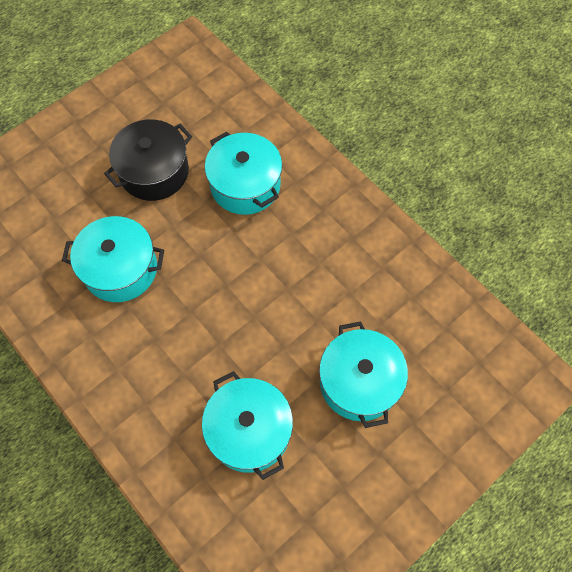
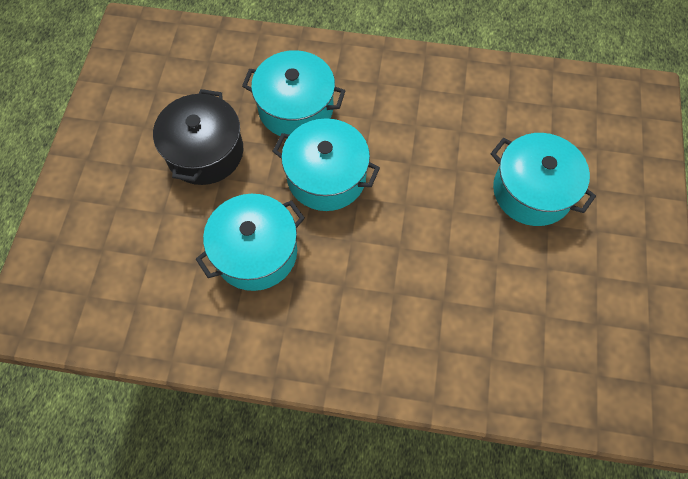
camera: 40 degrees left, 0 degrees up
turquoise pot [202,371,293,480] -> turquoise pot moved to [272,118,380,211]

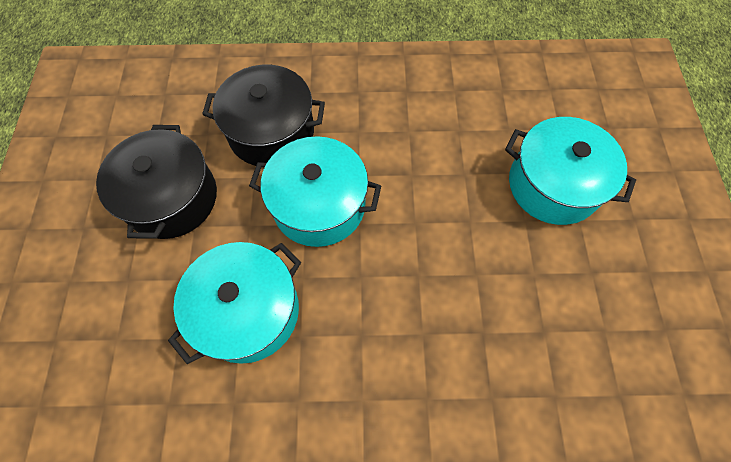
camera: 10 degrees left, 0 degrees up
turquoise pot [242,50,345,136] -> black pot [202,65,325,166]

